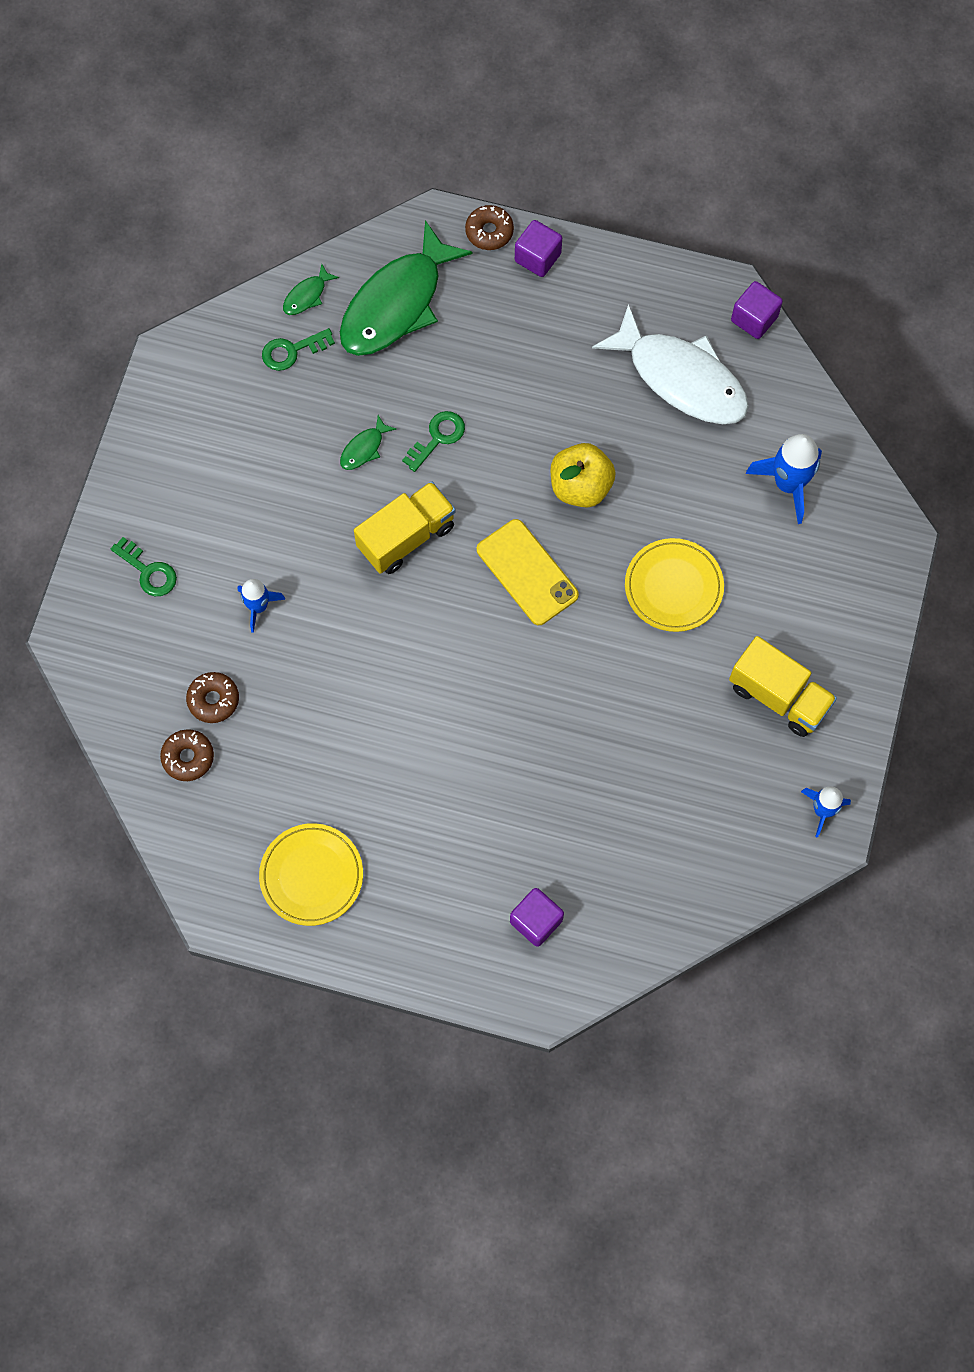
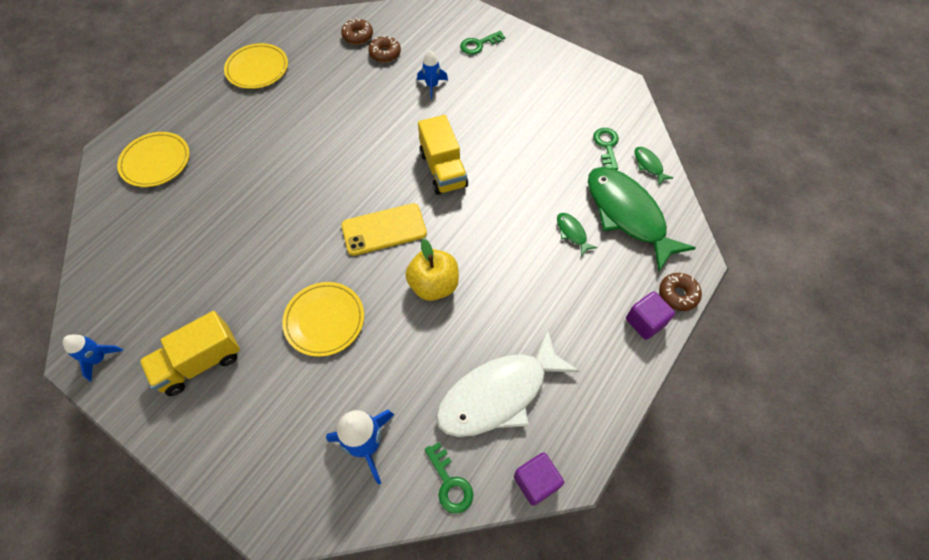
camera: 110 degrees right, 10 degrees down
green fish [340,415,396,470] -> green fish moved to [557,213,597,256]
green key [402,411,465,472] -> green key moved to [424,442,473,514]
purple cube [510,888,564,947] -> yellow plate [117,132,190,187]

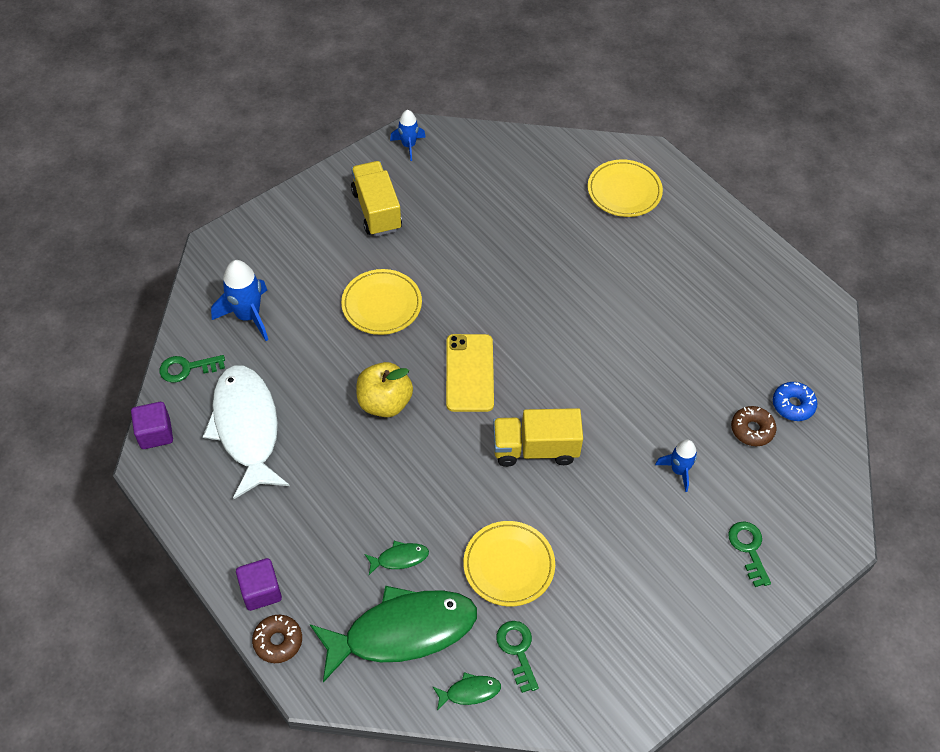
camera: 105 degrees right, 5 degrees down
yellow plate [224,43,288,89] -> yellow plate moved to [463,521,555,607]
brown donut [341,18,373,44] -> blue donut [773,382,817,421]
green key [593,128,619,170] -> green key turned 120 degrees counterclockwise [496,621,539,693]

